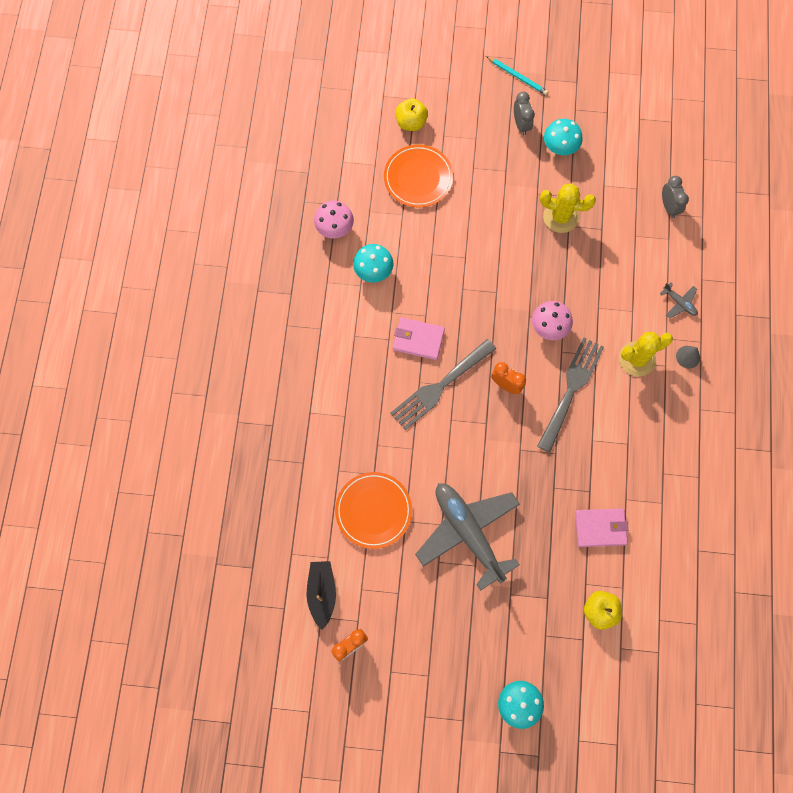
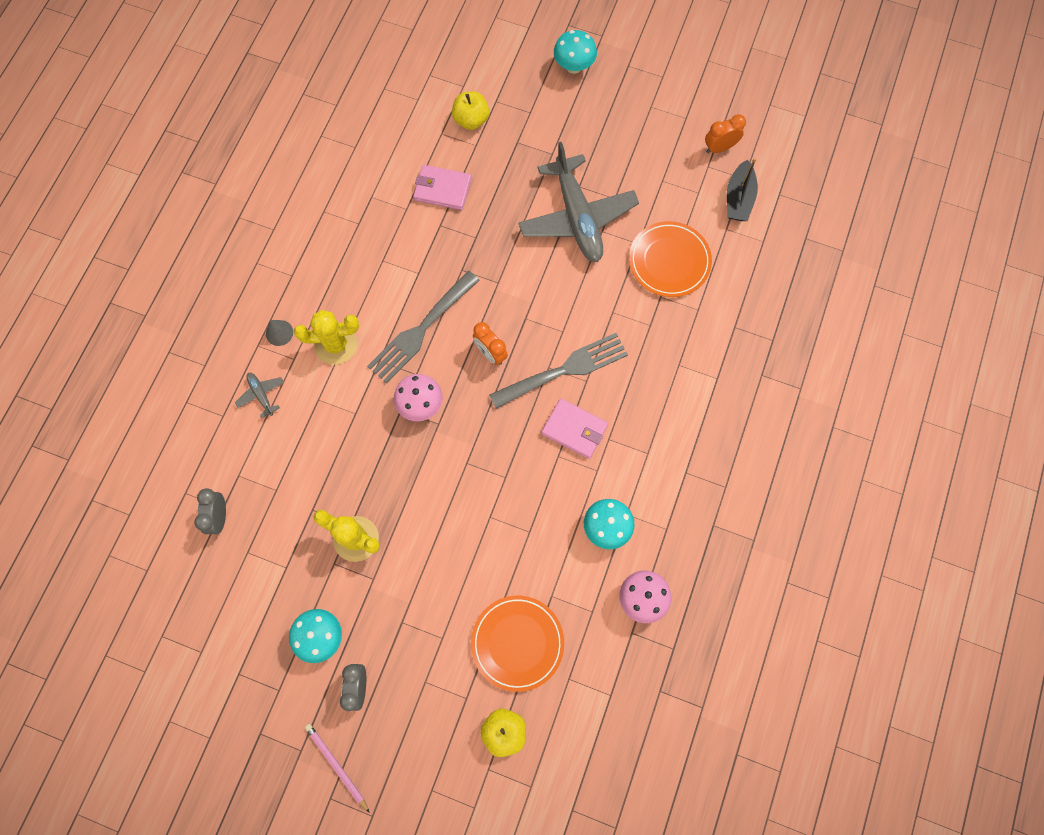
camera: 165 degrees left, 0 degrees up
turquoise pencil [486,56,548,95] -> pink pencil [305,723,370,813]

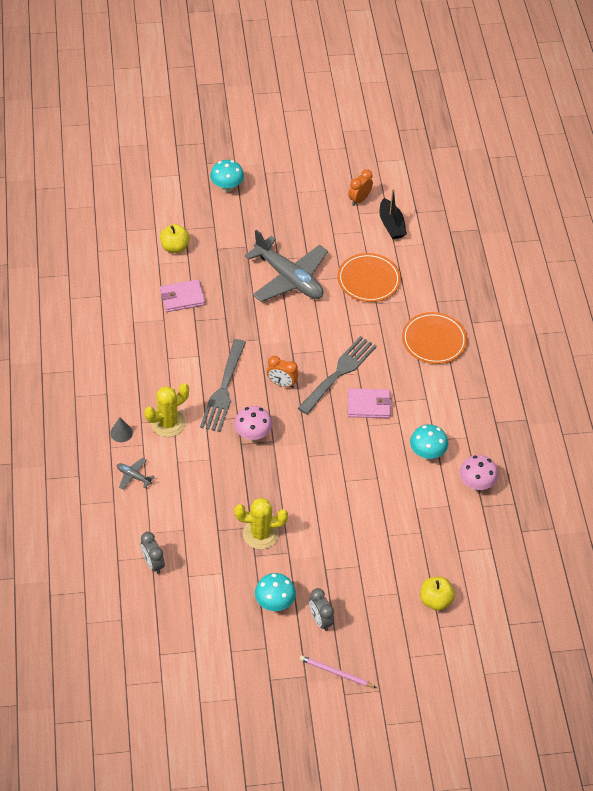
camera: 30 degrees left, 20 degrees down
orange plate [471,596,564,692] -> orange plate moved to [402,312,467,364]

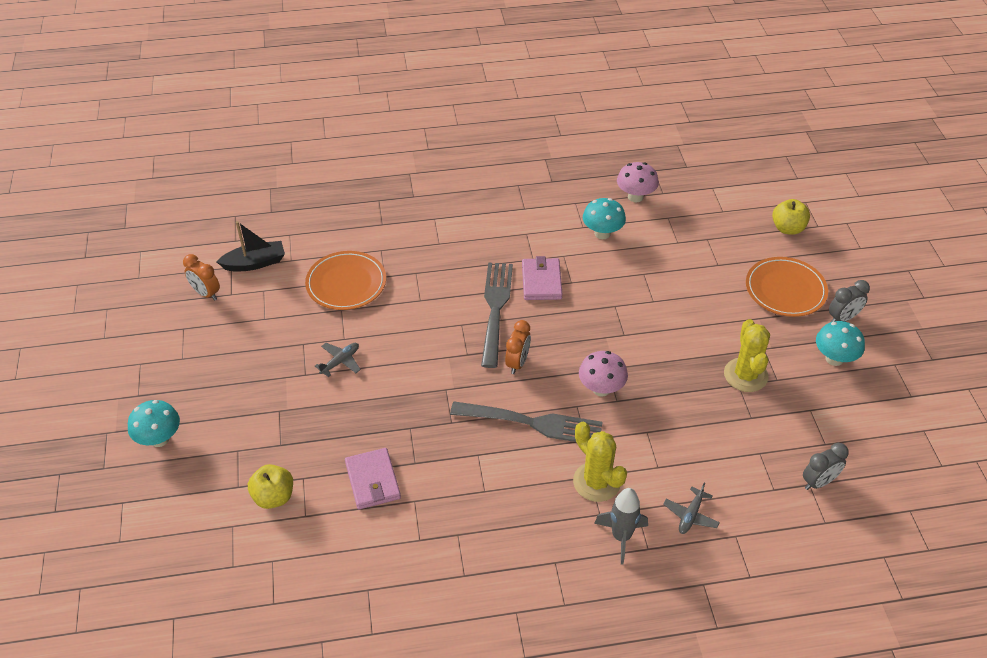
camera: 90 degrees left, 5 degrees down
grey cone [110,417,133,442] -> grey rocket [594,488,648,565]
grey plane [245,230,328,302] -> grey plane [315,343,361,377], size x0.40
grey fork [298,336,377,415] -> grey fork turned 60 degrees clockwise [481,262,513,368]
pink pencil [300,655,377,688] -> none
orange plate [402,312,467,364] -> orange plate moved to [746,257,828,317]

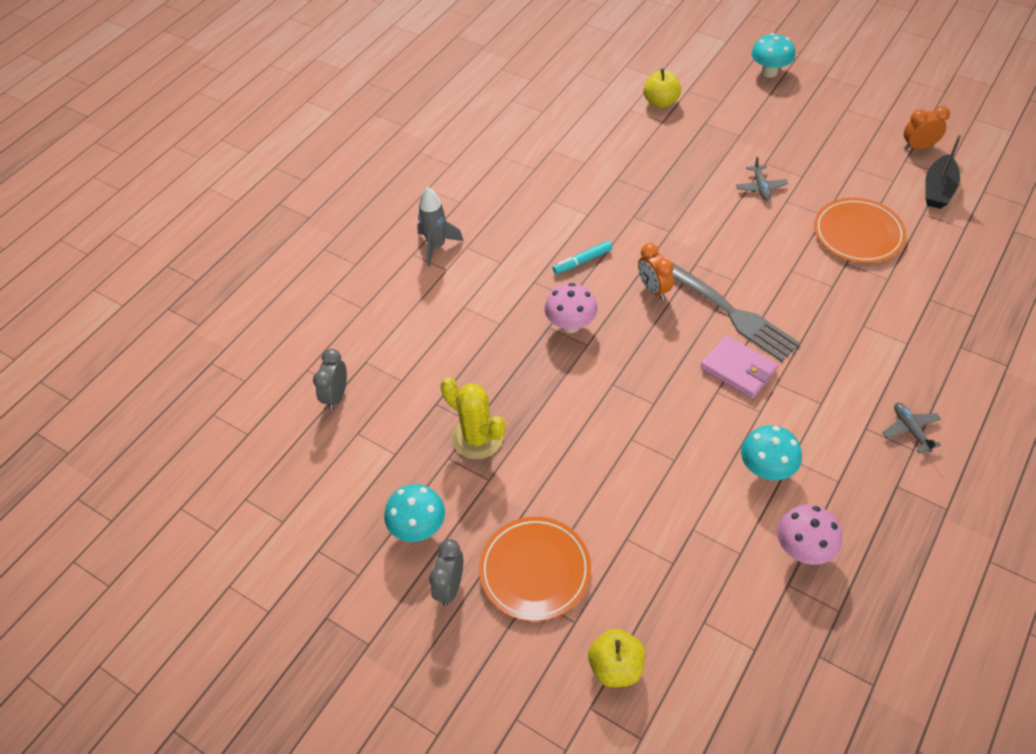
camera: 135 degrees right, 5 degrees up
pink wallet [345,448,401,509] -> none
grey fork [450,402,603,442] -> turquoise marker [553,241,612,274]
yellow cactus [573,422,627,502] -> none
grey plane [663,483,720,534] -> grey plane moved to [882,403,941,453]

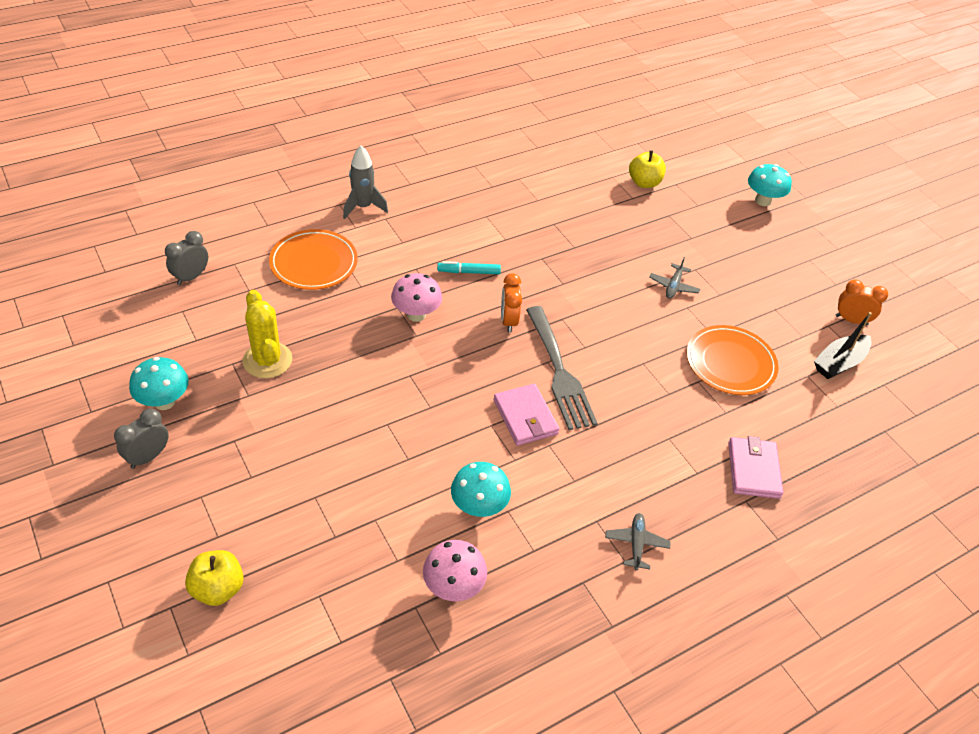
camera: 20 degrees right, 5 degrees down
orange plate [479,517,591,621] -> orange plate moved to [269,229,358,290]
none -> pink wallet [728,436,783,499]

